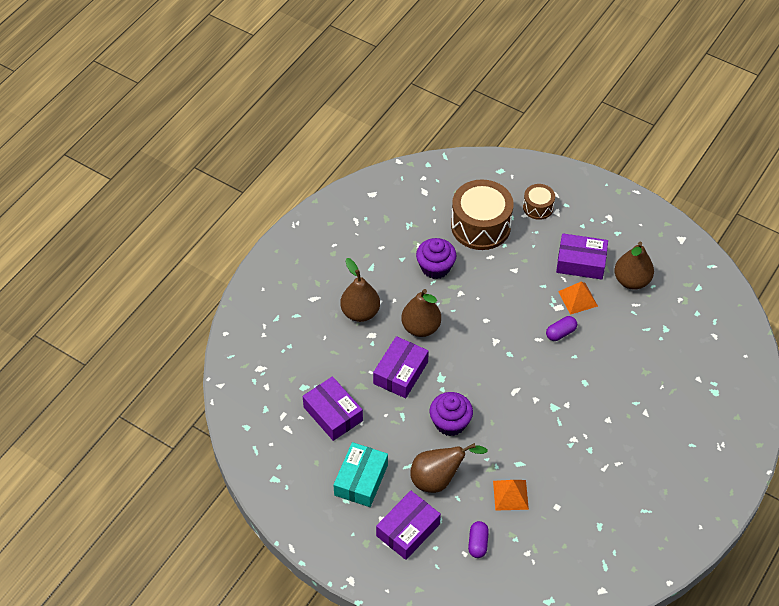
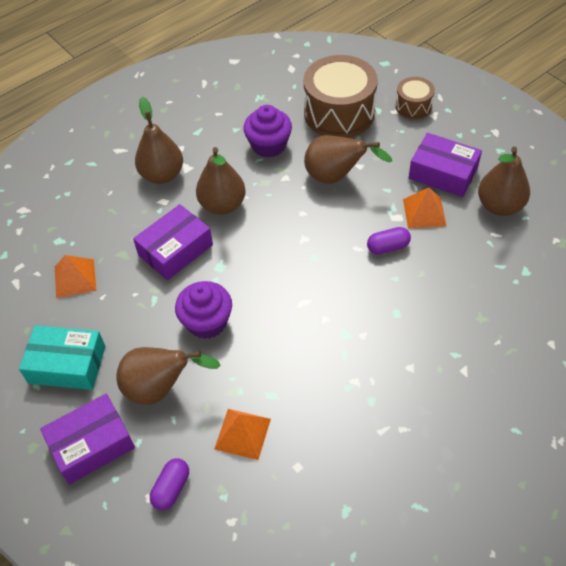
camera: 20 degrees right, 0 degrees up
purple box [303,376,363,441] -> orange pyramid [55,255,97,298]
turquoise box [334,442,388,507] -> turquoise box turned 60 degrees clockwise [19,325,105,390]
none -> brown pear [304,135,392,184]

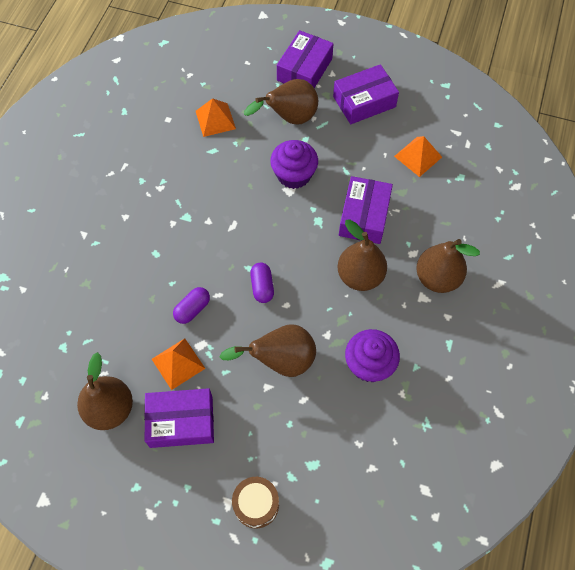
camera: 145 degrees right, 10 degrees up
turquoise box [19,325,105,390] -> purple box [333,64,399,124]
purple capsule [150,458,189,510] -> purple capsule moved to [250,263,274,303]
brown drum [304,55,378,138] -> none

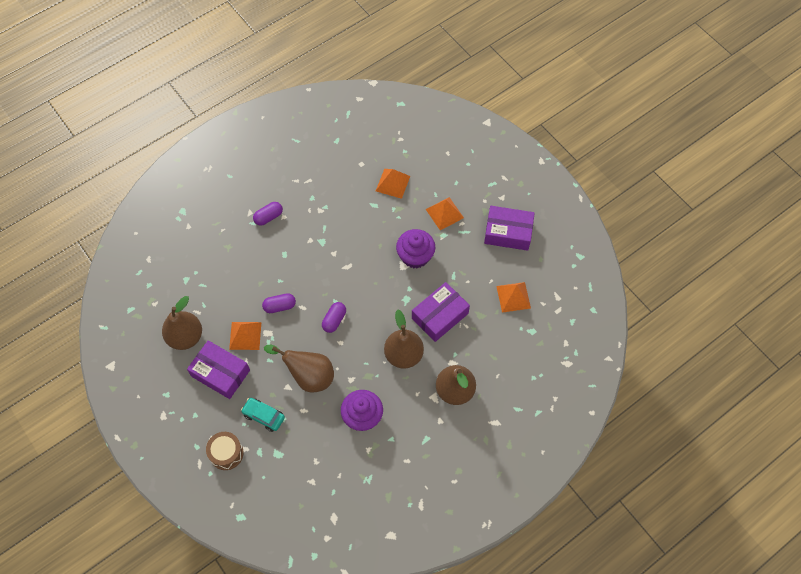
camera: 35 degrees right, 0 degrees up
brown pear [244,79,318,125] -> orange pyramid [426,197,464,230]
purple box [277,30,333,88] -> none
none -> turquoise car [241,398,285,432]
none -> purple capsule [253,202,283,226]

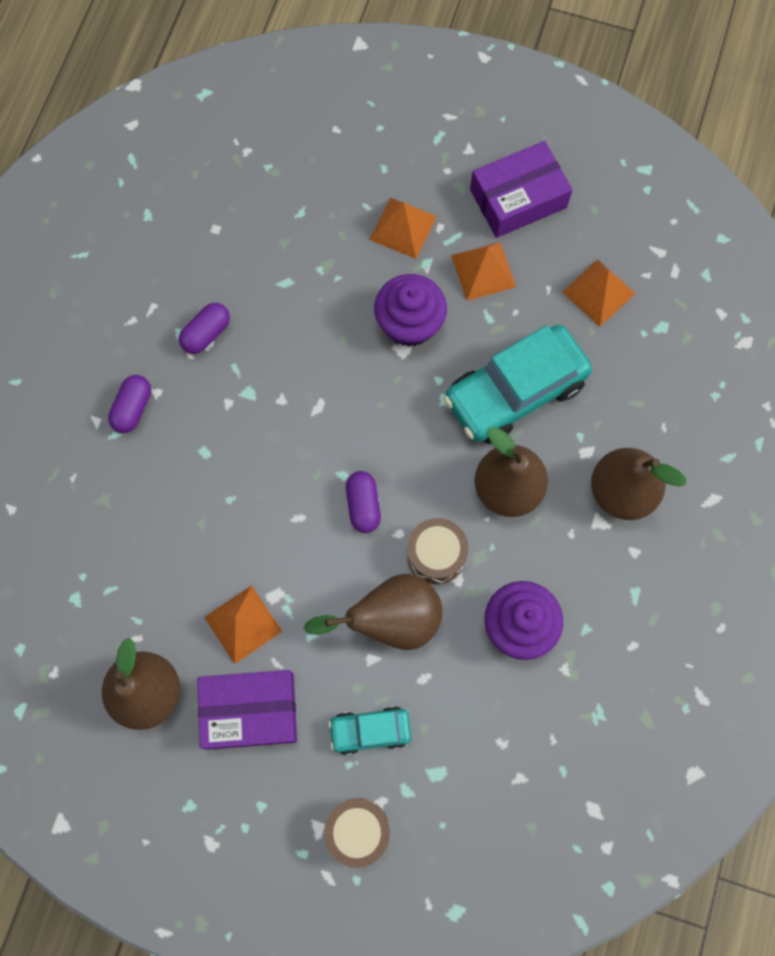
camera: 35 degrees left, 10 degrees up
purple capsule [262,293,296,313] -> purple capsule moved to [179,303,230,354]
orange pyramid [376,169,410,199] -> orange pyramid moved to [451,242,516,301]
purple box [412,282,470,342] -> turquoise car [443,325,592,444]
none -> brown drum [407,518,468,584]

